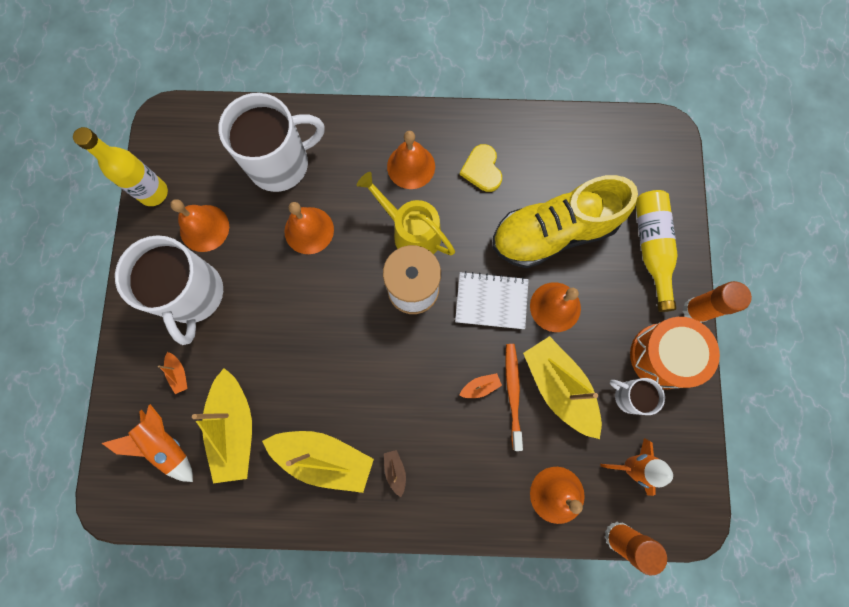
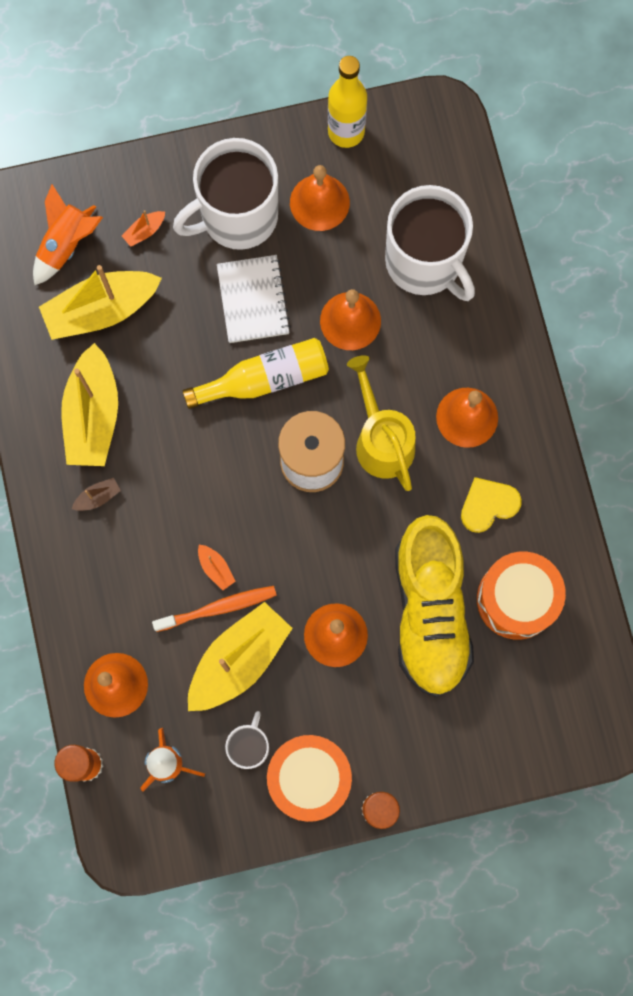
camera: 75 degrees right, 0 degrees up
yellow watering can [357,172,455,255] -> yellow watering can turned 45 degrees counterclockwise [347,355,416,491]
white notebook [455,271,529,329] -> white notebook moved to [217,255,291,343]
yellow shoe [492,175,638,268] -> yellow shoe turned 150 degrees counterclockwise [395,515,474,697]
yellow bottle [636,190,678,312] -> yellow bottle moved to [183,338,329,409]
none -> orange drum [477,552,566,640]

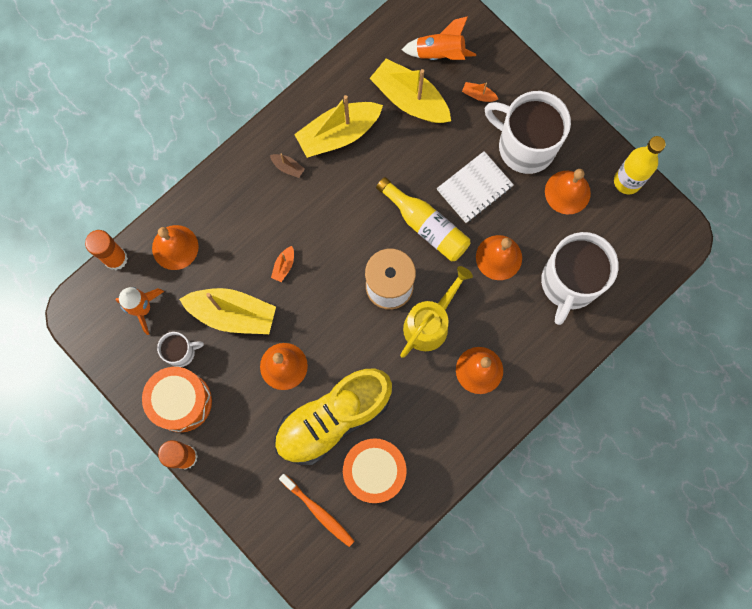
camera: 60 degrees right, 0 degrees up
orange toothbrush [152,586,277,632] -> orange toothbrush moved to [279,474,354,547]
yellow heart [461,477,522,533] -> none

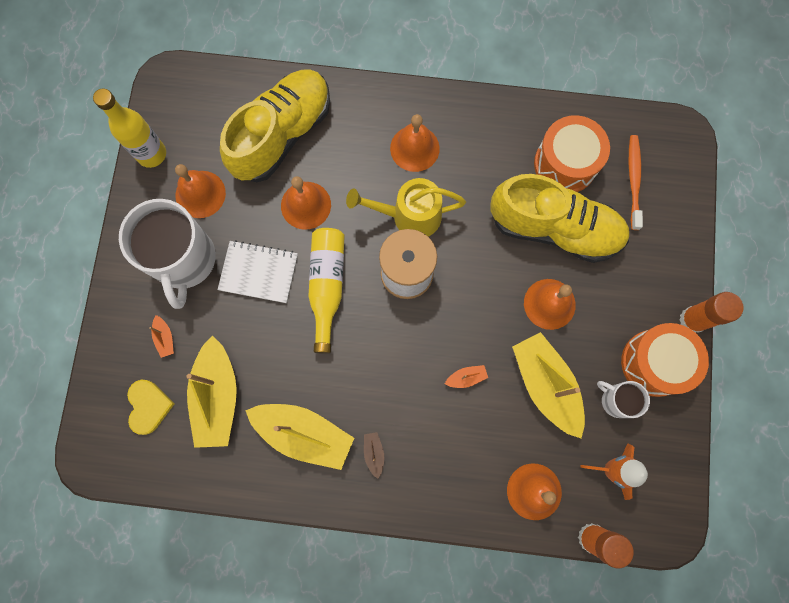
camera: 130 degrees left, 0 degrees up
orange rocket [401,16,476,60] -> yellow heart [127,380,175,435]
white mug [541,232,618,325] -> yellow shoe [220,69,330,182]

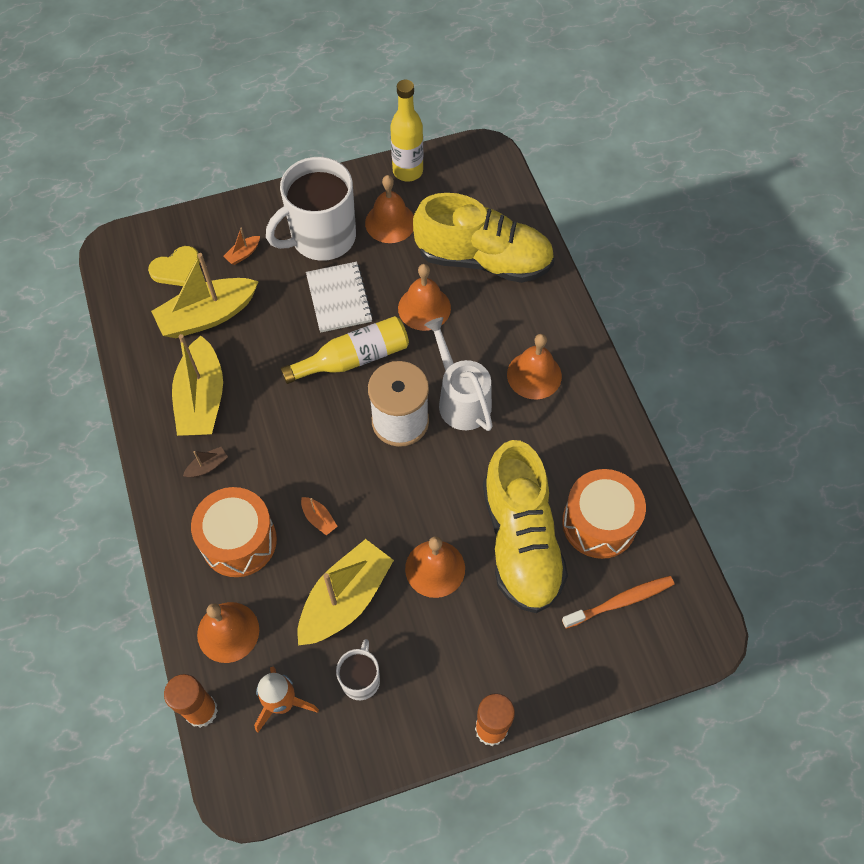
camera: 65 degrees right, 15 degrees down
yellow watering can [346,178,466,237] -> white watering can [424,317,493,431]
orange drum [621,323,709,397] -> orange drum moved to [191,487,277,577]

